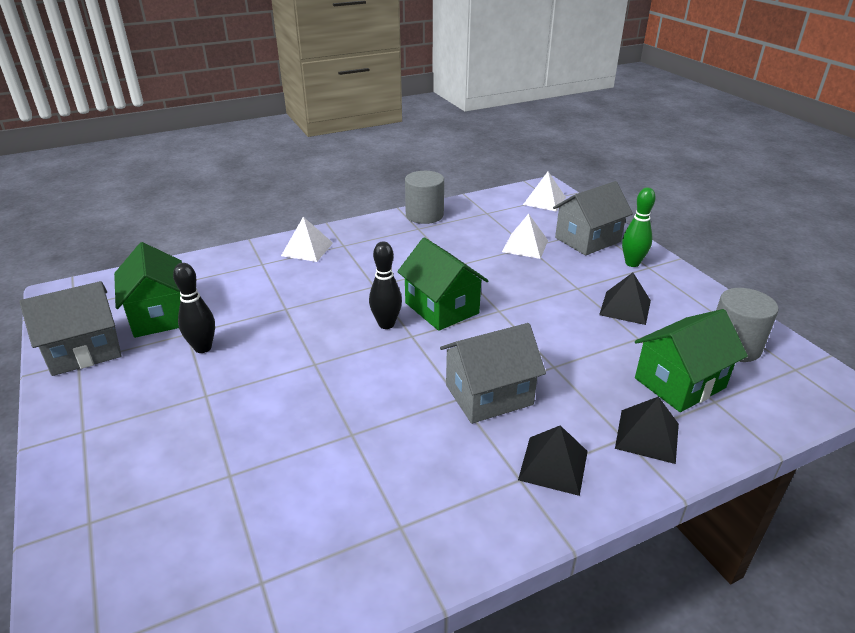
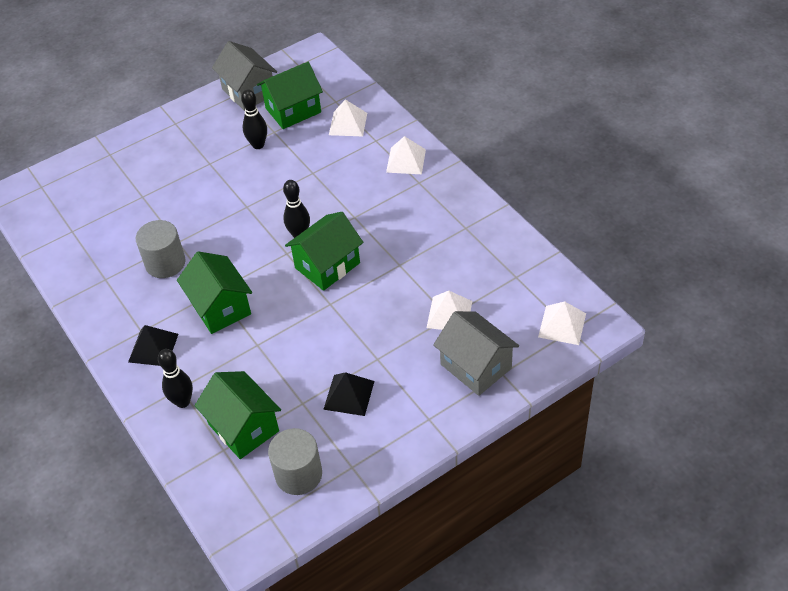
camera: 85 degrees right, 15 degrees up
grey cylinder [405,171,444,224] -> grey cylinder moved to [136,220,186,278]
grey house [440,323,546,424] -> green house [177,251,252,334]
black pyramid [615,396,679,464] -> black bowling pin [158,349,193,408]
green bowling pin [622,187,656,267] -> none
none -> white pyramid [329,99,367,136]

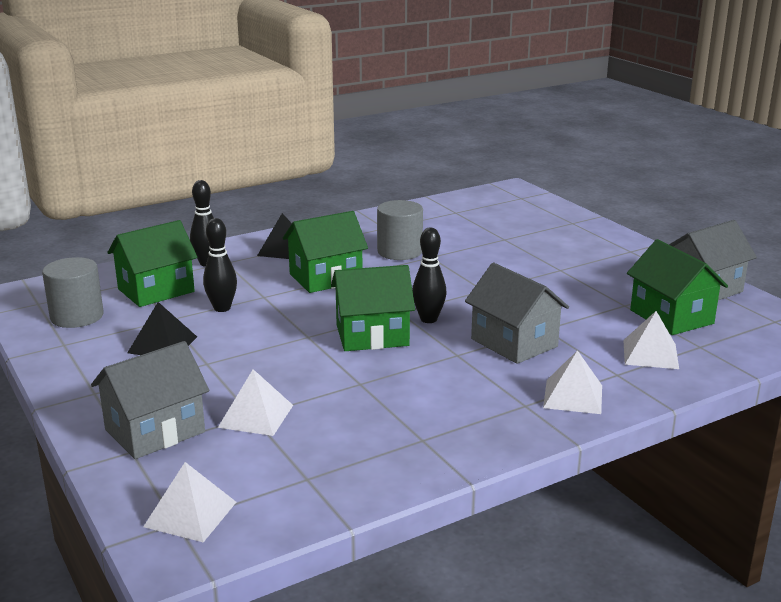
camera: 90 degrees right, 25 degrees down
black bowling pin [241,89,267,149] -> black bowling pin moved to [203,218,237,312]
green house [285,212,363,291] -> green house turned 60 degrees counterclockwise [331,265,415,351]
none -> grey house [465,263,569,364]

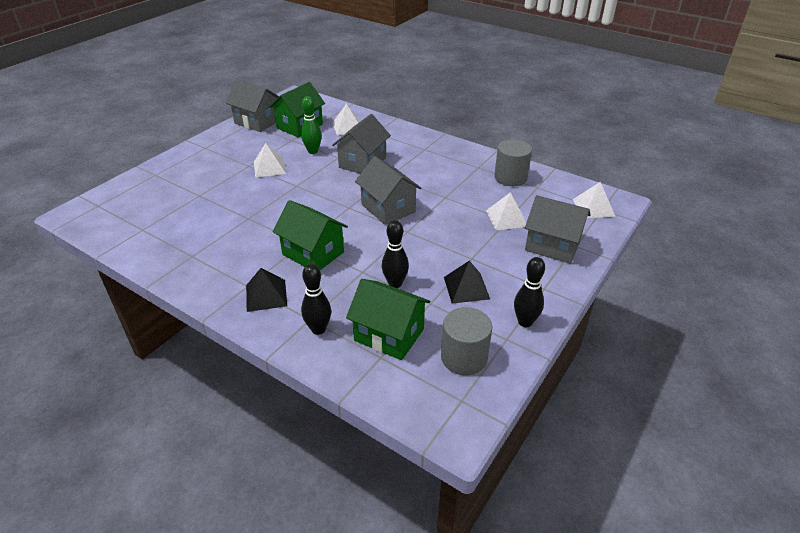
camera: 115 degrees left, 15 degrees up
green house [331,265,415,351] -> grey house [355,156,422,225]
grey cylinder [377,200,423,260] -> grey cylinder moved to [494,139,532,186]
black bowling pin [412,228,447,323] -> black bowling pin moved to [514,257,545,327]
white pyramid [543,350,602,414] -> white pyramid moved to [254,143,286,178]
none -> green bowling pin [301,96,322,154]

